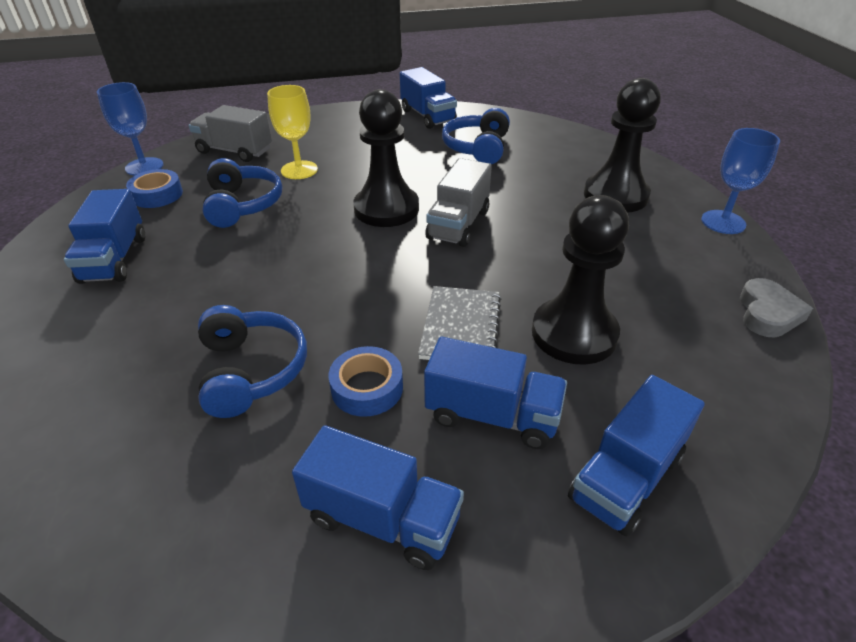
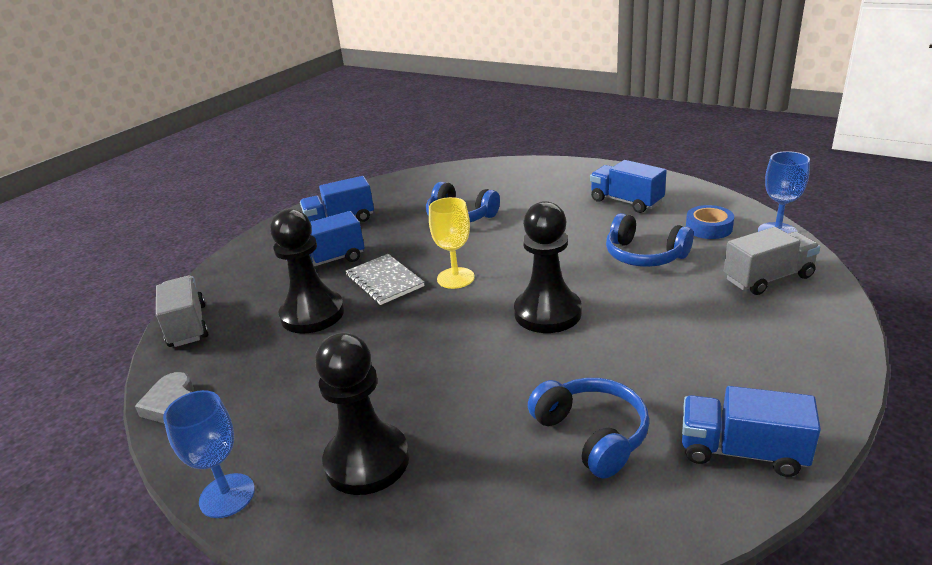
camera: 140 degrees right, 10 degrees down
yellow goblet [267,85,318,179] -> yellow goblet moved to [429,197,475,289]
blue tape [329,346,403,417] -> none
grey truck [425,158,492,247] -> grey truck moved to [156,276,209,347]
blue truck [568,375,705,537] -> none

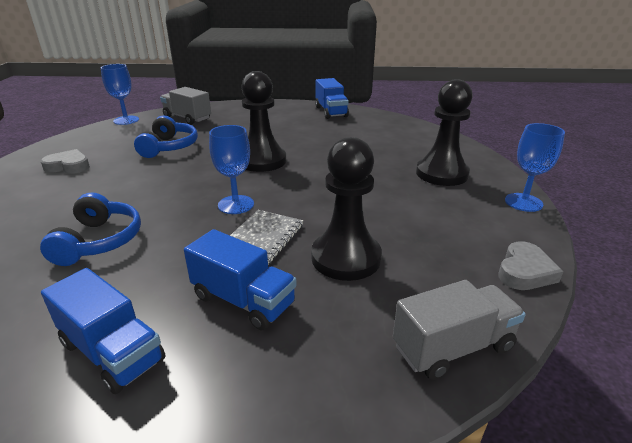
camera: 125 degrees left, 0 degrees up
grey truck [156,276,209,347] -> grey truck turned 150 degrees counterclockwise [393,280,526,380]
yellow goblet [429,197,475,289] -> blue goblet [209,125,254,214]
blue headphones [528,378,650,479] -> none
blue truck [590,160,667,213] -> grey heart [41,149,90,174]
blue tape [686,205,734,239] -> none

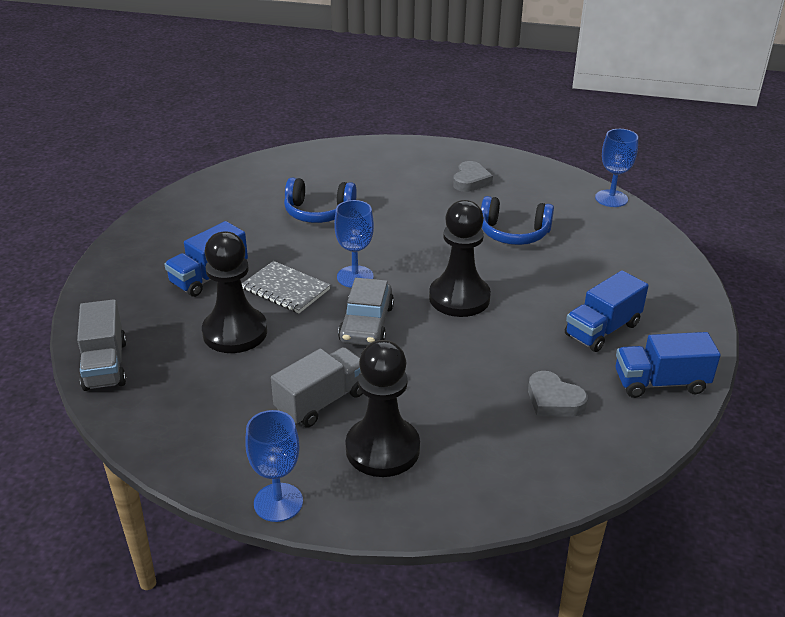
camera: 100 degrees right, 5 degrees up
blue truck [41,268,166,394] -> blue truck moved to [565,270,649,352]
grey truck [160,87,211,125] -> grey truck moved to [271,347,363,428]
grey heart [499,241,564,290] -> grey heart moved to [528,371,588,417]
none -> grey car [338,278,394,346]

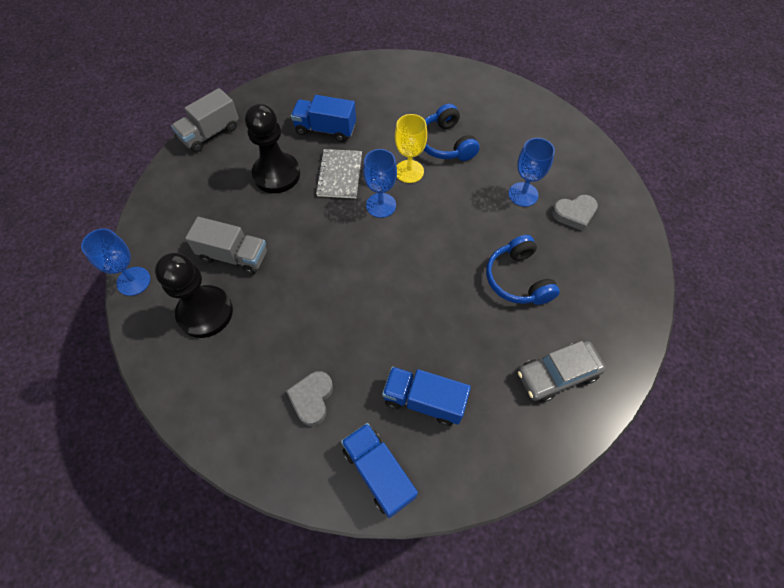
camera: 60 degrees right, 25 degrees up
grey car [338,278,394,346] -> grey car moved to [518,341,606,402]
black pawn [429,200,491,317] -> none
blue goblet [595,129,638,207] -> blue goblet moved to [508,138,555,207]
none -> yellow goblet [395,114,427,183]

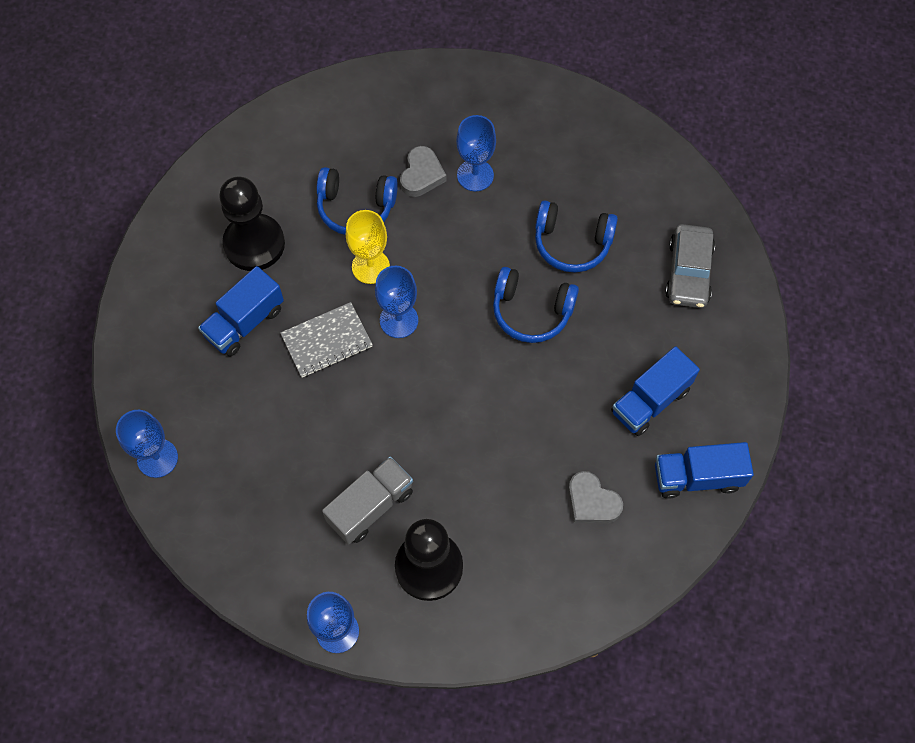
camera: 60 degrees left, 5 degrees up
grey truck [171,88,239,152] -> blue goblet [116,410,178,478]
black pawn [245,104,300,193] -> black pawn moved to [219,177,285,271]
grey notebook [315,149,362,198] -> grey notebook turned 60 degrees counterclockwise [280,302,373,378]
grey heart [552,195,598,231] -> grey heart moved to [400,146,447,197]
none -> blue headphones [493,267,579,343]

